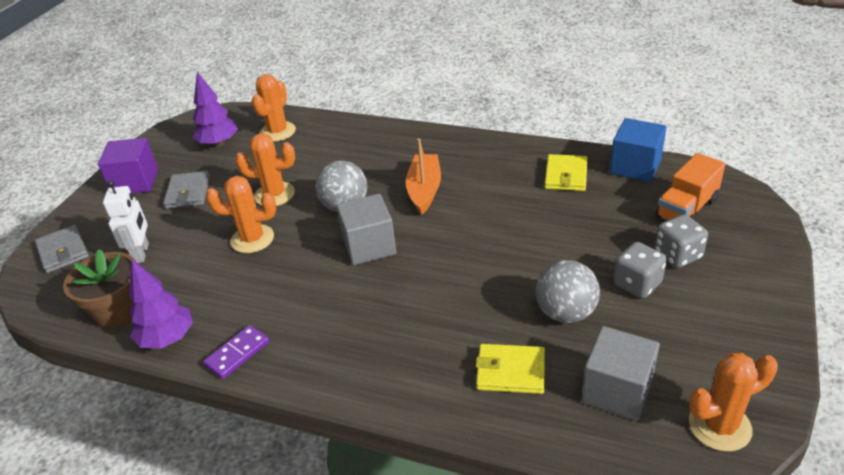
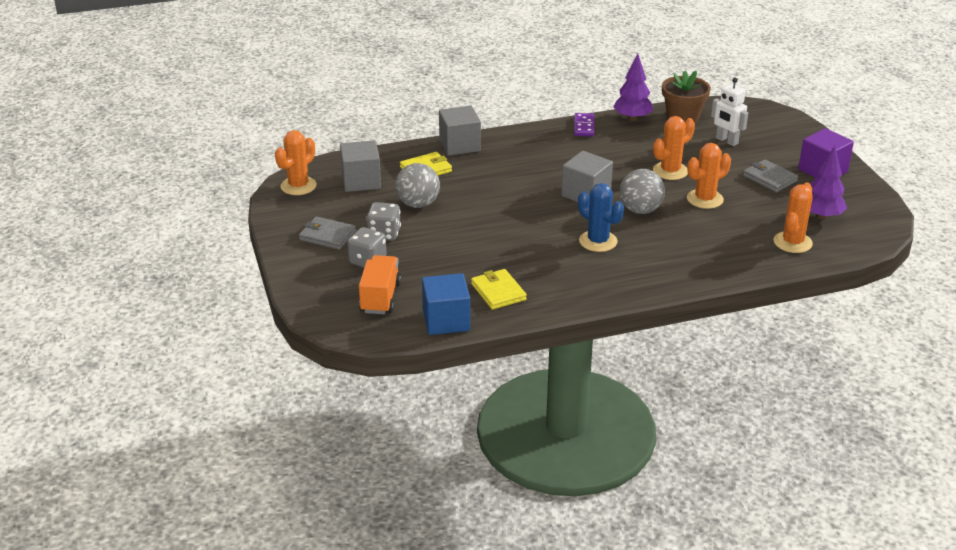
camera: 140 degrees right, 5 degrees down
grey wallet [35,225,89,273] -> grey wallet moved to [299,216,356,250]
orange cactus [252,74,296,142] -> orange cactus turned 45 degrees clockwise [773,182,813,253]
orange boat [406,138,441,214] -> blue cactus [578,183,624,252]
none -> grey cube [439,106,481,156]

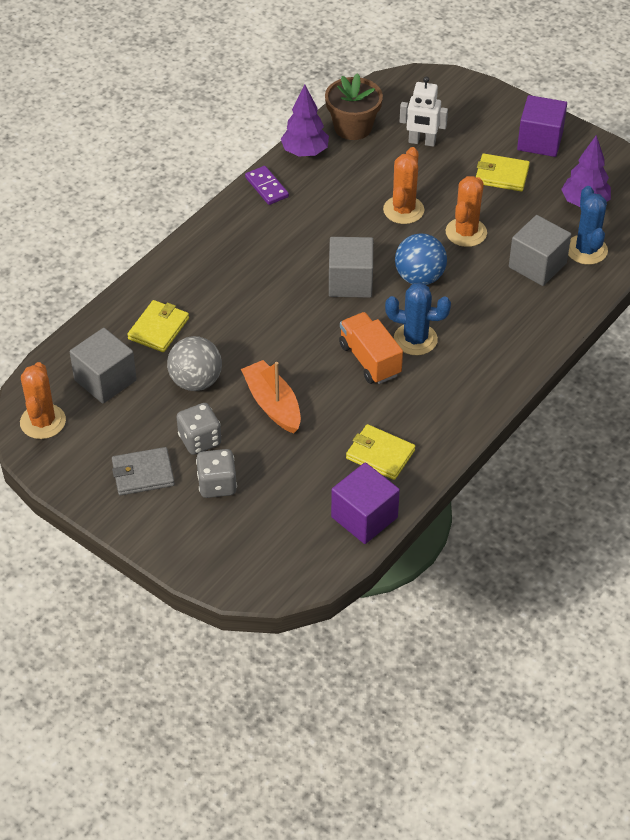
camera: 35 degrees left, 15 degrees up
orange truck [359,255,401,314] -> orange truck moved to [339,312,403,384]
blue cube [422,273,470,335] -> purple cube [331,462,400,544]
grey cube [439,106,481,156] -> grey cube moved to [509,215,571,286]
grey ball [620,169,665,214] -> blue ball [395,233,447,285]
grey wallet [743,159,798,192] -> yellow wallet [476,153,530,192]
orange cactus [773,182,813,253] -> blue cactus [568,186,608,265]
none -> orange boat [241,360,301,434]

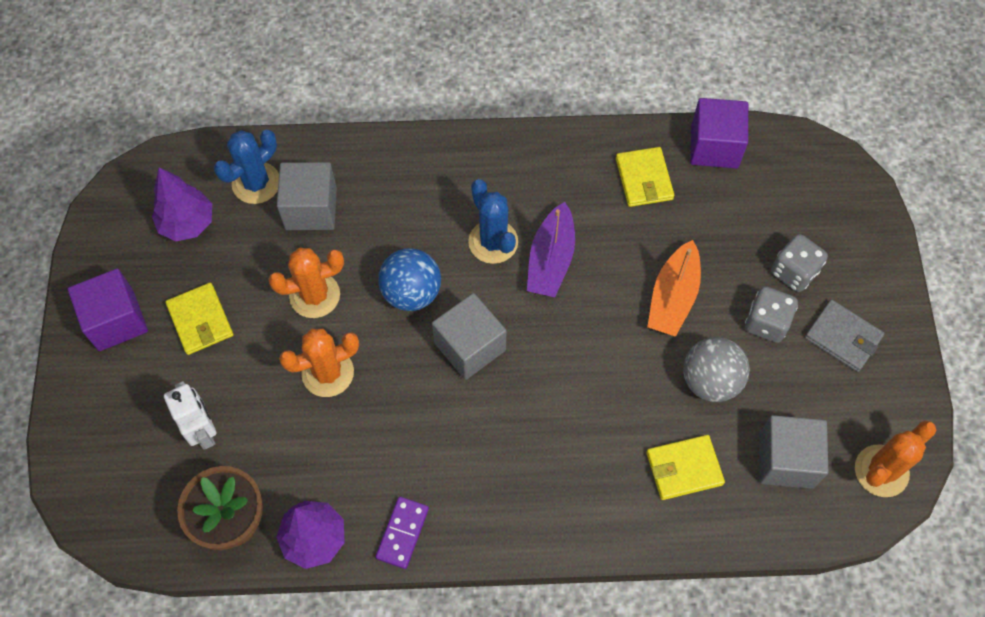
camera: 130 degrees left, 15 degrees up
orange truck [339,312,403,384] -> purple boat [527,202,575,297]

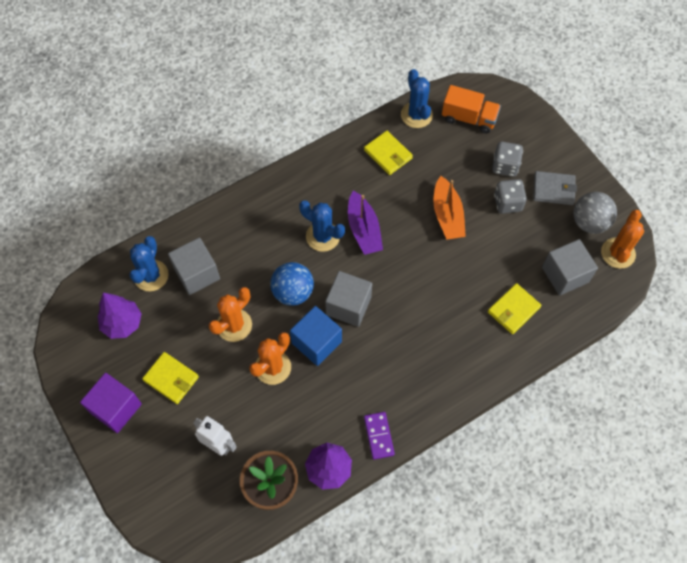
camera: 30 degrees left, 0 degrees up
grey ball [683,337,750,402] -> grey ball moved to [574,192,617,234]
purple cube [690,98,748,168] -> blue cactus [401,69,433,128]
none -> blue cube [290,306,342,366]
none -> orange truck [442,85,501,133]

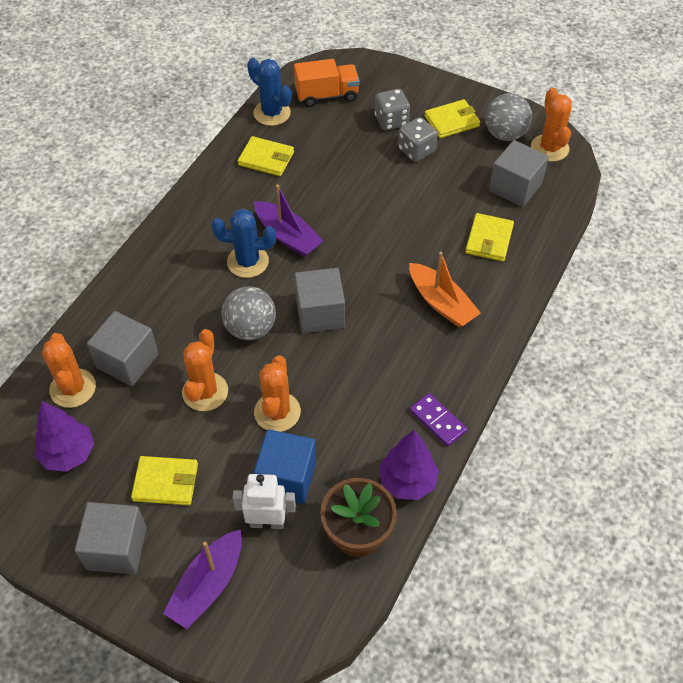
camera: 30 degrees left, 10 degrees down
purple cube [80,373,142,433] -> grey cube [75,502,147,575]
blue cactus [129,236,169,291] -> orange cactus [42,333,96,408]
blue ball [270,262,314,306] -> grey ball [221,286,276,341]
blue cube [290,306,342,366] -> blue cube moved to [254,429,316,504]
orange boat [433,176,466,240] -> orange boat moved to [409,252,481,327]
grey wallet [533,171,577,205] -> yellow wallet [424,99,480,138]
none -> purple boat [163,529,242,629]

